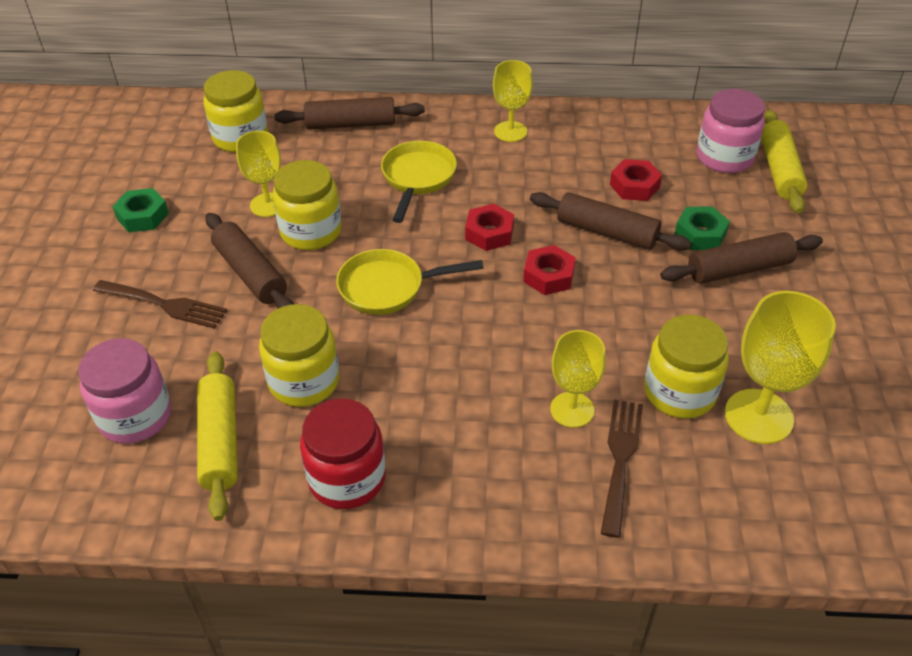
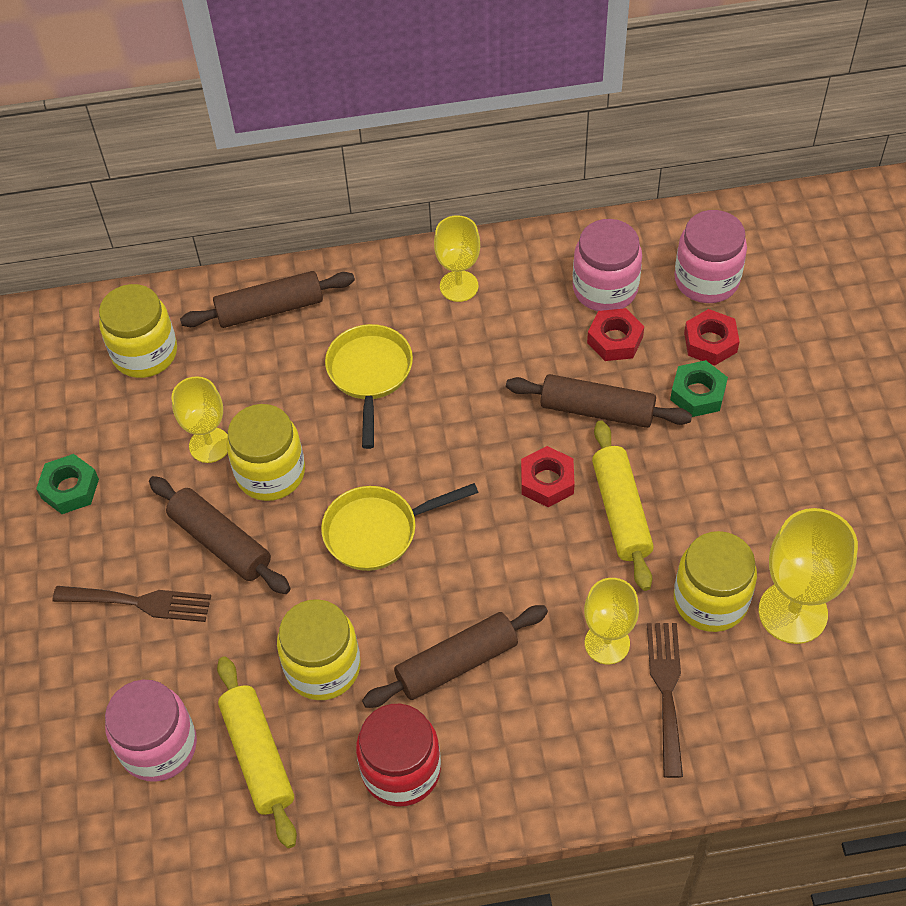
camera: 10 degrees left, 10 degrees up
red nut [465,204,514,251] -> red nut moved to [684,309,740,366]
brown rolling pin [660,232,823,284] -> brown rolling pin moved to [362,605,548,708]
yellow rolling pin [761,110,808,214] -> yellow rolling pin moved to [592,420,654,591]
none -> pink jar [573,219,642,311]

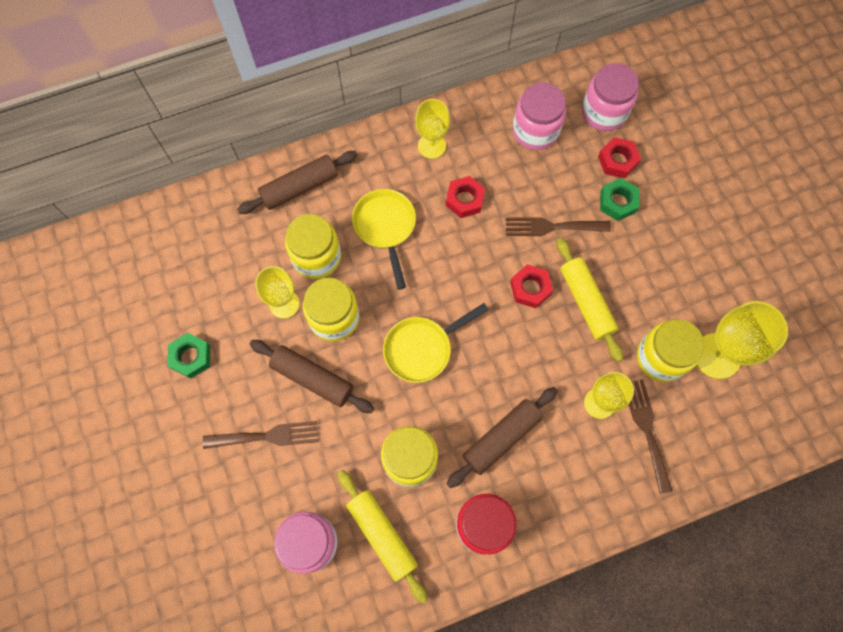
camera: 15 degrees left, 15 degrees up
yellow jar [99,284,177,378] -> yellow jar moved to [285,214,341,279]
brown rolling pin [506,374,692,428] -> brown fork [506,217,611,236]
red nut [587,308,644,361] -> red nut moved to [446,176,485,218]

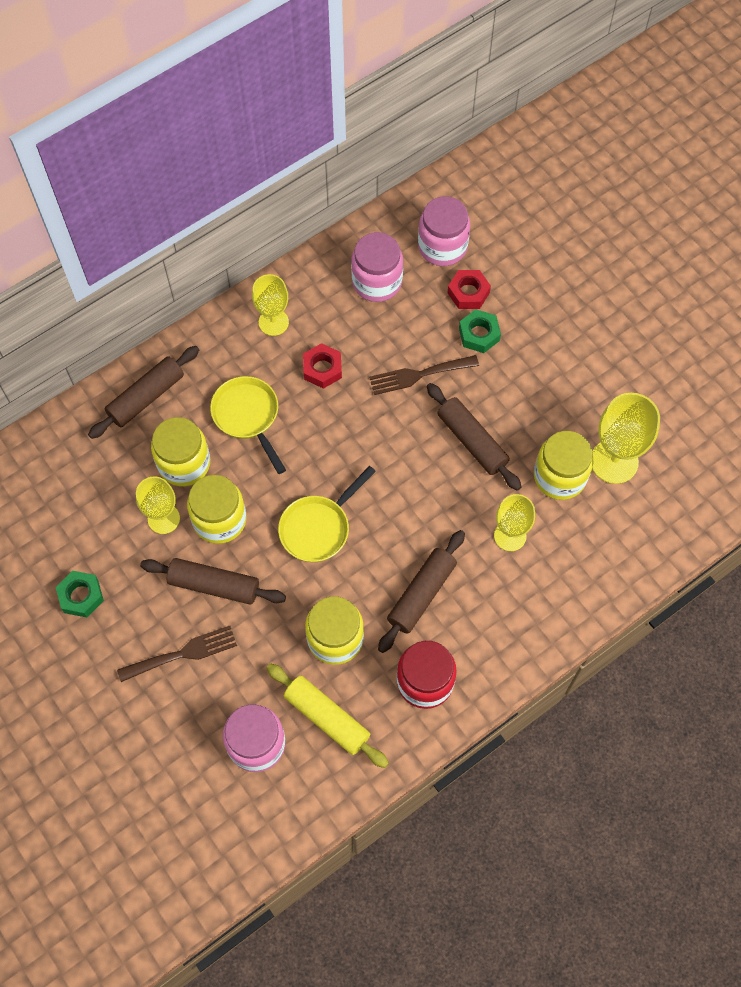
camera: 15 degrees left, 5 degrees down
red nut [510,264,553,308] -> none
yellow rolling pin [557,238,623,362] -> brown rolling pin [427,383,522,491]
brown fork [629,379,672,494] -> none

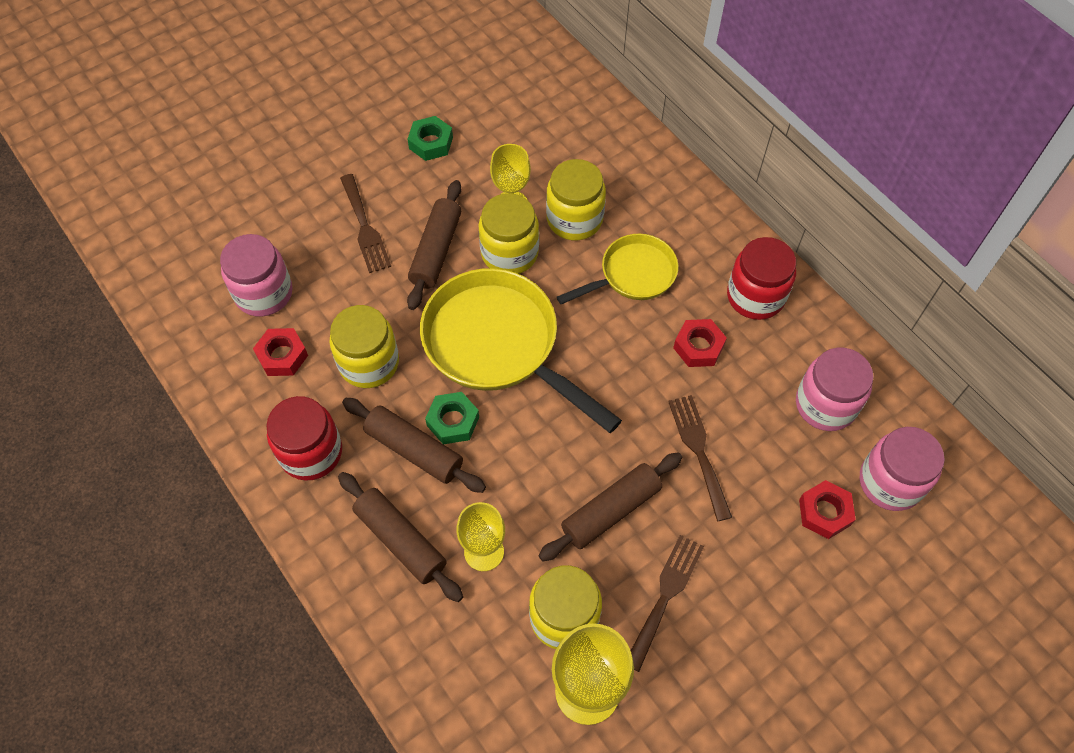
camera: 90 degrees right, 5 degrees down
brown rolling pin [88,346,199,439] -> brown rolling pin moved to [338,472,463,602]
yellow goblet [252,274,289,336] -> red jar [727,237,796,320]
yellow rolling pin [267,663,389,768] -> red nut [253,328,308,376]
yellow pan [278,466,376,562] -> yellow pan [420,268,622,433], size x1.72
green nut [459,309,501,353] -> green nut moved to [425,392,479,445]
none -> brown fork [631,535,704,672]

